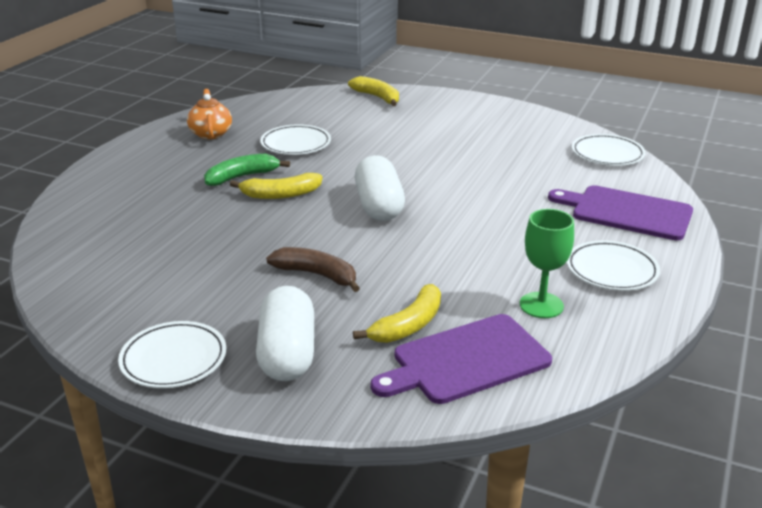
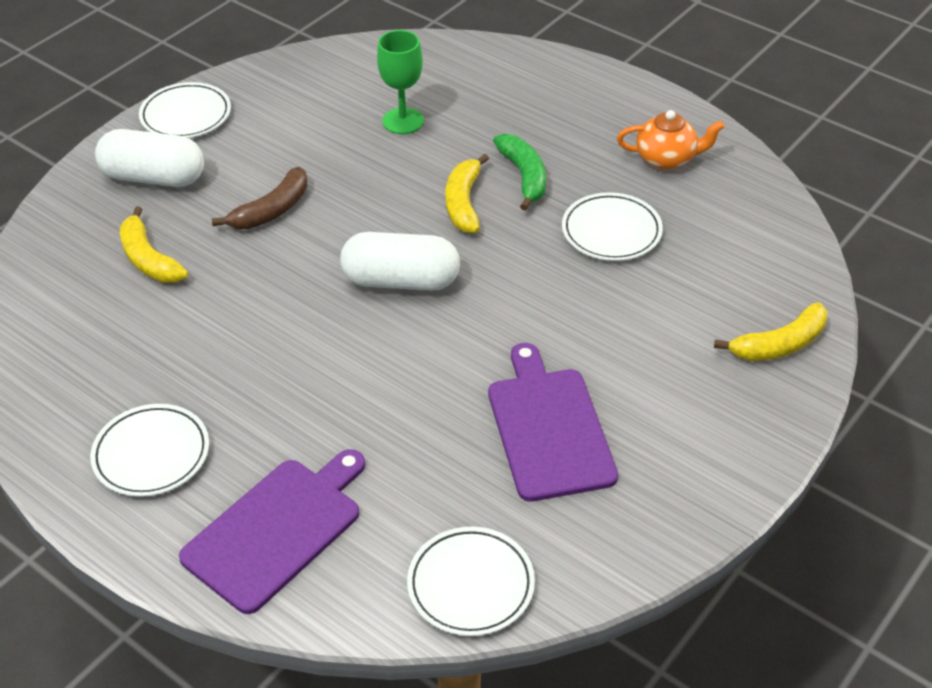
camera: 105 degrees right, 15 degrees up
purple cutting board [371,314,552,404] -> purple cutting board moved to [488,343,618,502]
green goblet [520,209,574,318] -> green goblet moved to [377,30,424,134]

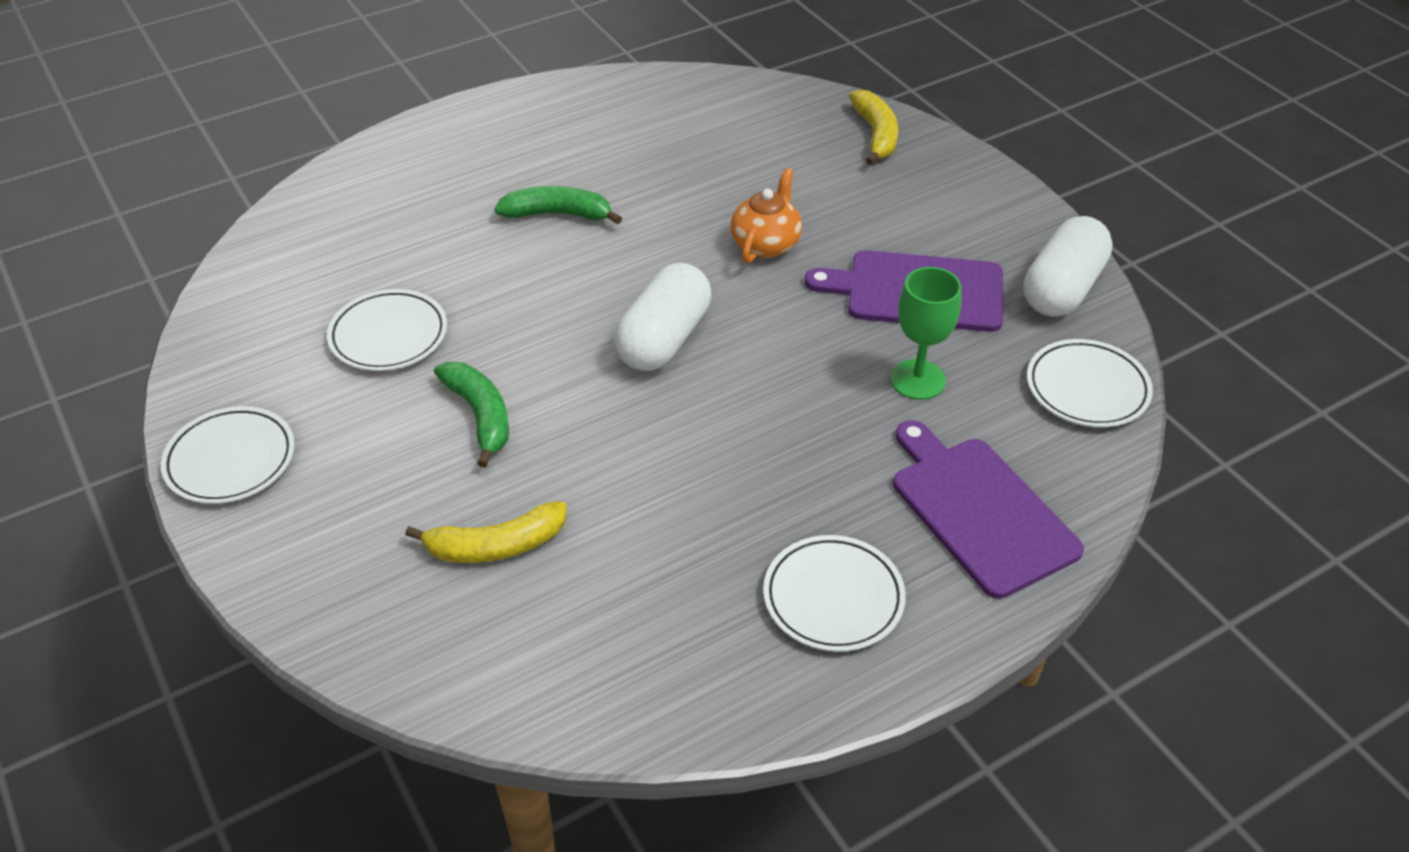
camera: 70 degrees left, 0 degrees up
white capsule [95,129,204,187] -> white capsule moved to [1024,216,1113,317]
brown banana [212,167,308,229] -> green banana [434,362,509,468]
green goblet [377,30,424,134] -> green goblet moved to [890,267,962,400]
yellow banana [445,154,489,233] -> none
white plate [562,192,663,261] -> white plate moved to [327,289,447,371]
orange teapot [617,110,725,170] -> orange teapot moved to [730,168,802,263]

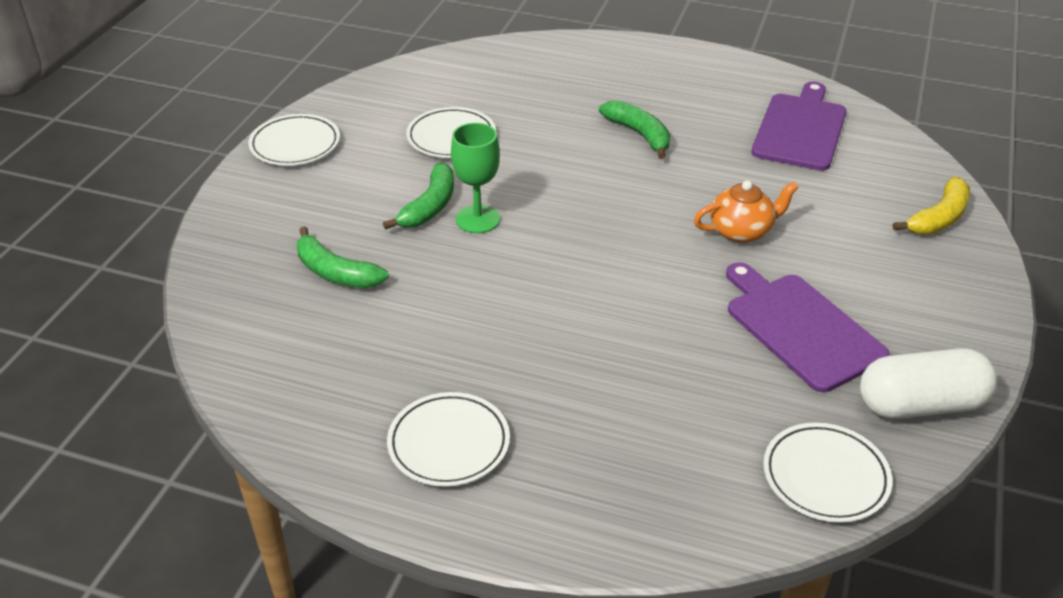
camera: 50 degrees right, 5 degrees down
yellow banana [405,501,567,563] -> green banana [297,226,389,288]
white capsule [614,263,711,371] -> none
green goblet [890,267,962,400] -> green goblet moved to [451,123,500,233]
purple cutting board [893,420,1084,599] -> purple cutting board moved to [751,81,847,171]

